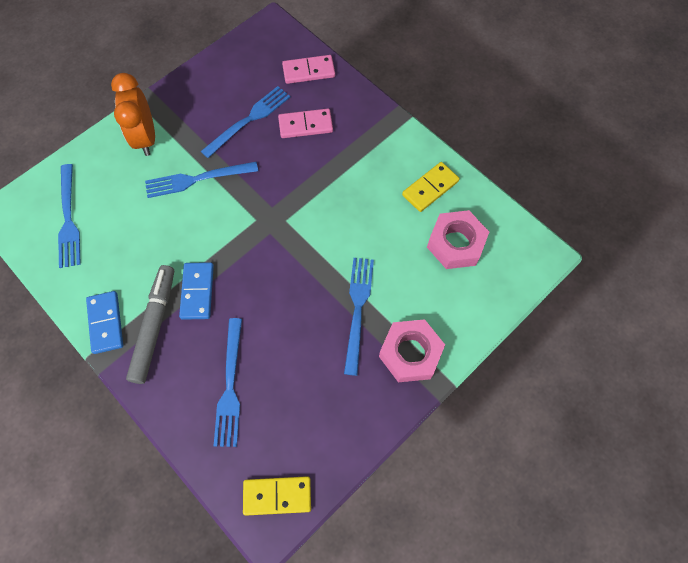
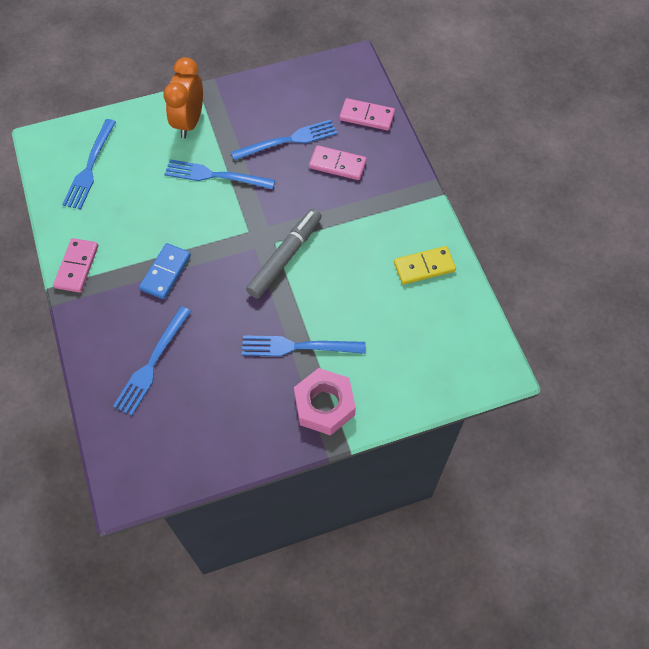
camera: 25 degrees right, 5 degrees down
blue domino [86,291,123,354] -> pink domino [53,238,98,293]
grey marker [126,265,174,384] -> grey marker moved to [246,209,322,299]
yellow domino [243,476,311,516] -> none
blue fork [344,258,374,376] -> blue fork turned 120 degrees counterclockwise [242,335,365,356]
pink nut [427,210,489,269] -> none

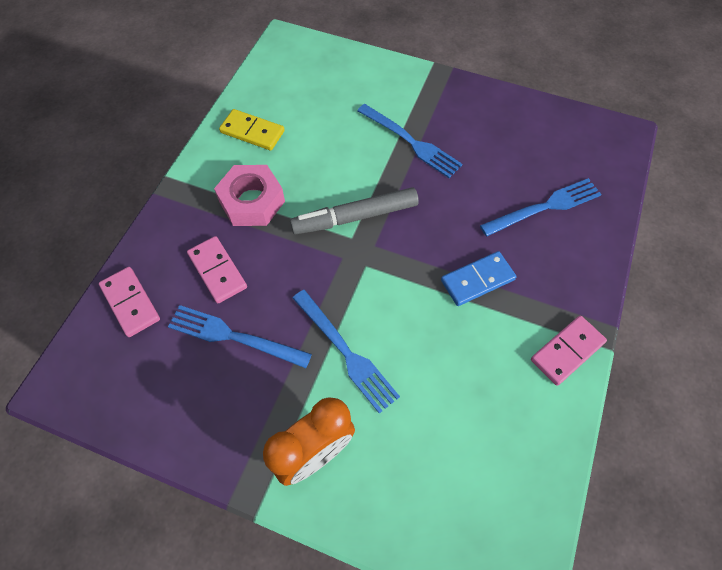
camera: 140 degrees left, 0 degrees up
blue fork [62,119,116,209] -> none
pink nut [294,368,356,436] -> pink nut moved to [214,165,285,226]

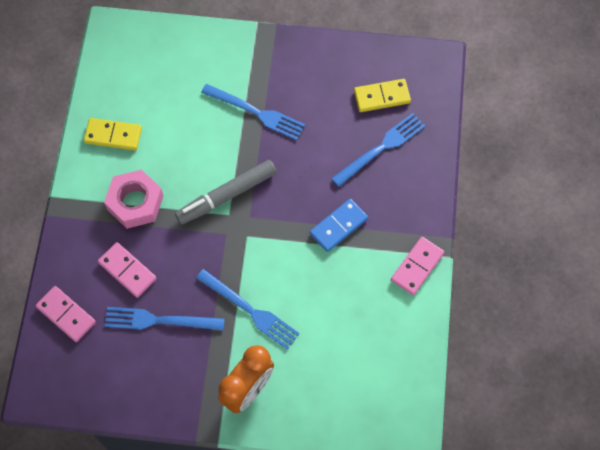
camera: 15 degrees left, 5 degrees up
none -> yellow domino [354,79,411,112]

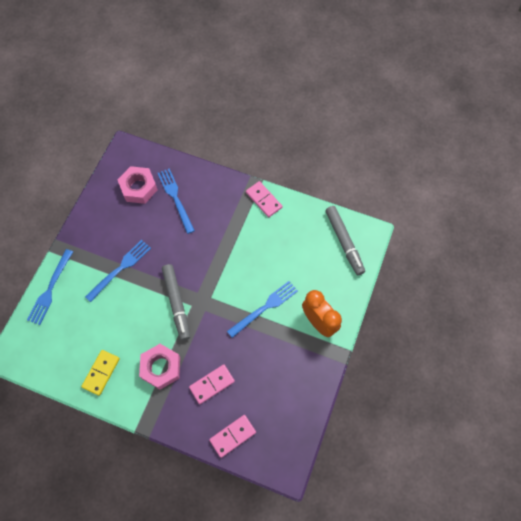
camera: 75 degrees left, 0 degrees up
blue fork [105,307,225,331] -> blue fork moved to [27,249,73,325]
blue domino [310,199,368,252] -> none
yellow domino [354,79,411,112] -> pink nut [118,166,158,204]
none -> grey marker [325,206,365,275]

